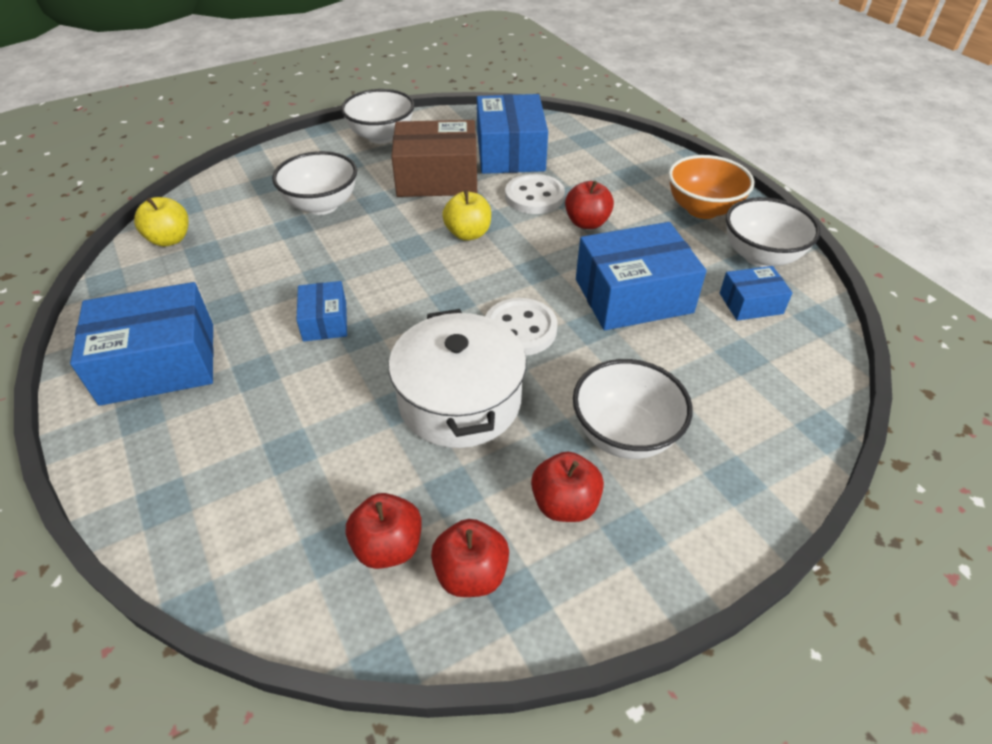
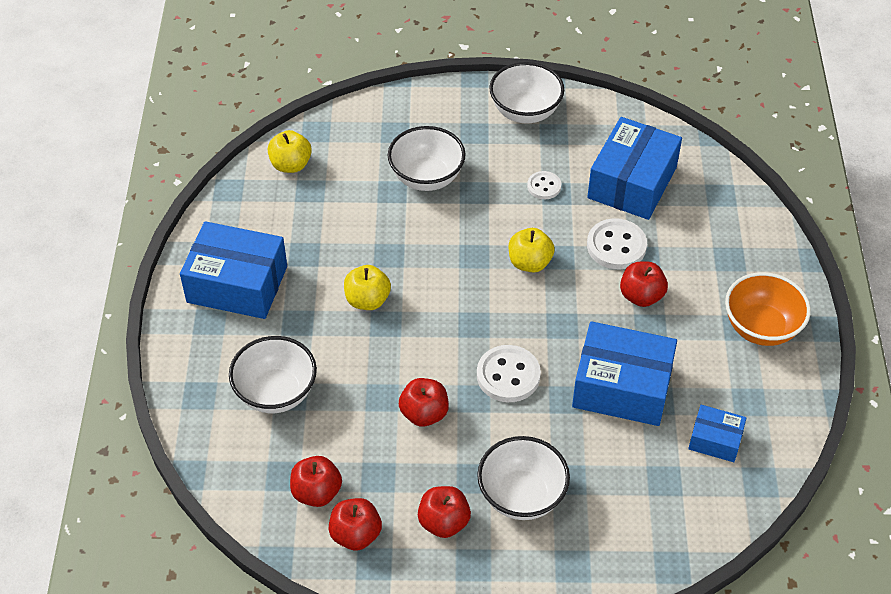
camera: 30 degrees right, 5 degrees up
blue box [296,281,347,342] -> yellow apple [344,265,391,310]
white pot [389,309,527,448] -> red apple [399,378,449,427]
brown box [391,120,477,197] -> white button [527,171,561,199]
white bowl [726,197,821,267] -> white bowl moved to [229,336,317,413]

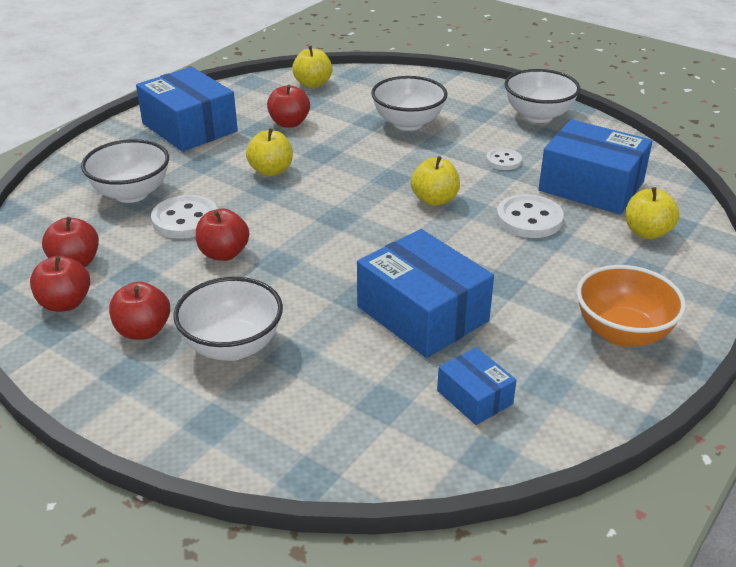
camera: 35 degrees right, 15 degrees down
white button [477,345,541,402] -> white button moved to [151,195,218,239]
blue box [587,117,682,220] -> blue box turned 60 degrees clockwise [539,119,653,214]
red apple [620,261,668,307] -> red apple moved to [267,85,310,128]
none -> yellow apple [626,187,680,239]

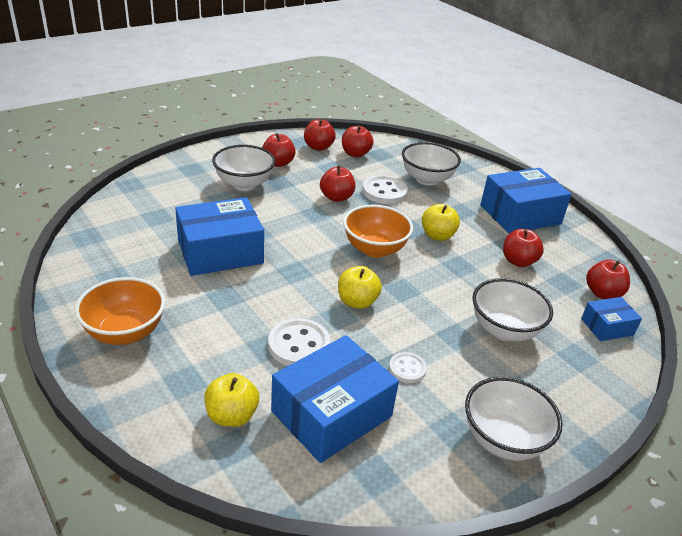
camera: 105 degrees right, 0 degrees up
yellow apple [292,46,332,88] -> red apple [586,259,630,299]
blue box [437,347,517,425] -> blue box moved to [581,297,642,341]
none -> orange bowl [343,205,413,258]

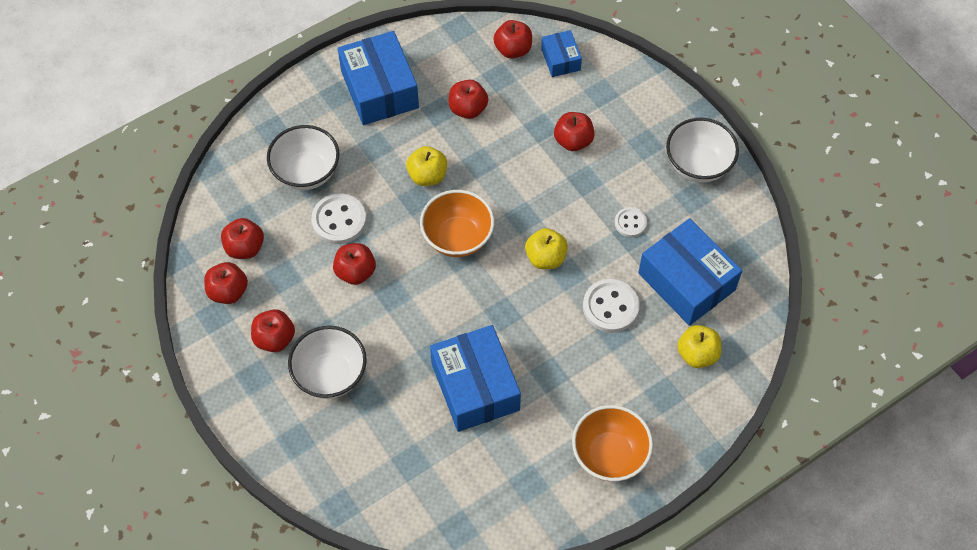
camera: 85 degrees left, 25 degrees up
white bowl [472,278,553,341] -> red apple [554,112,595,151]

